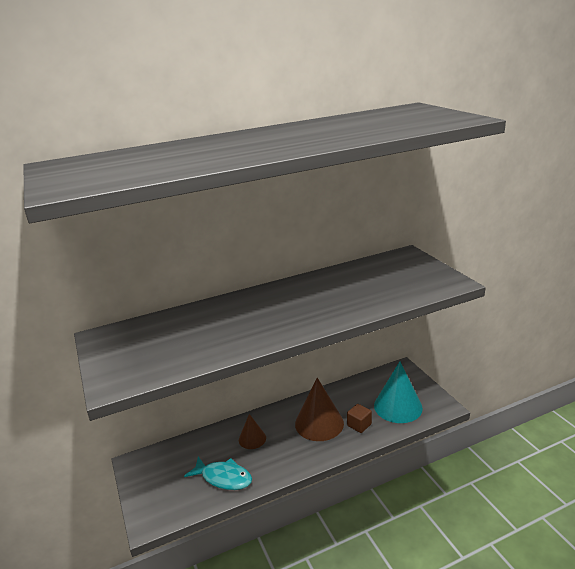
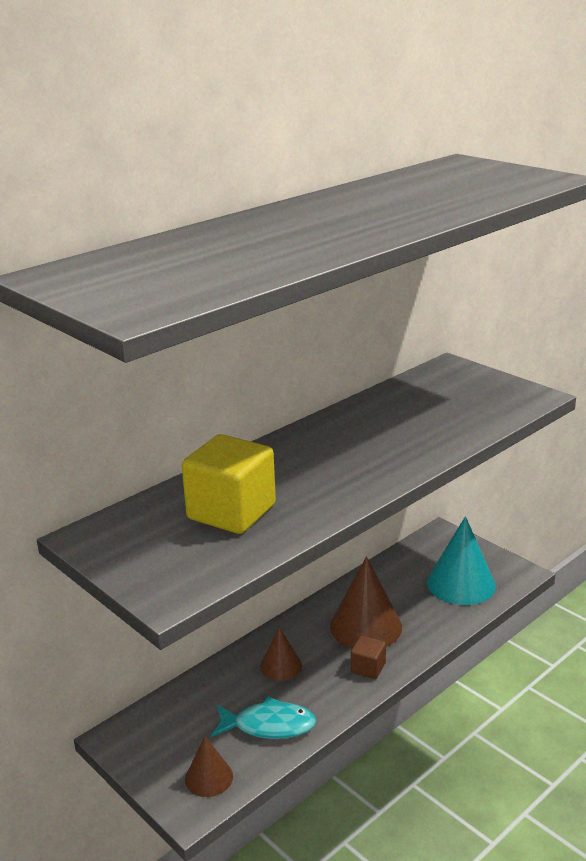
camera: 20 degrees left, 0 degrees up
brown cube [347,404,372,433] -> brown cube moved to [351,635,386,679]
none -> yellow cube [182,434,276,534]
none -> brown cone [185,736,233,797]

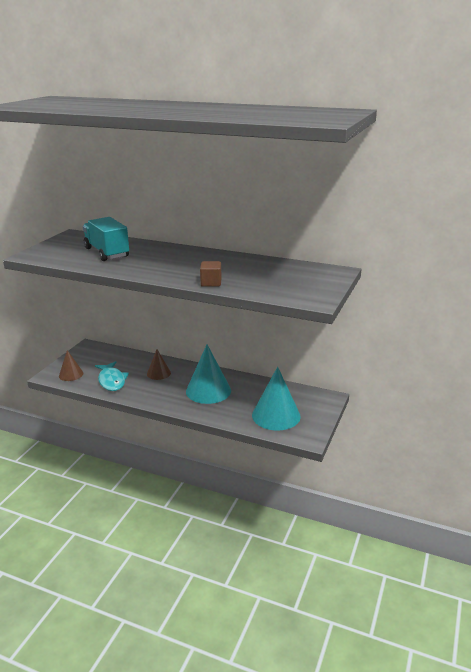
camera: 65 degrees right, 0 degrees up
yellow cube [182,434,276,534] -> turquoise truck [83,217,129,261]
brown cone [330,556,402,648] -> turquoise cone [186,345,231,404]
brown cube [351,635,386,679] -> brown cube moved to [200,261,221,287]

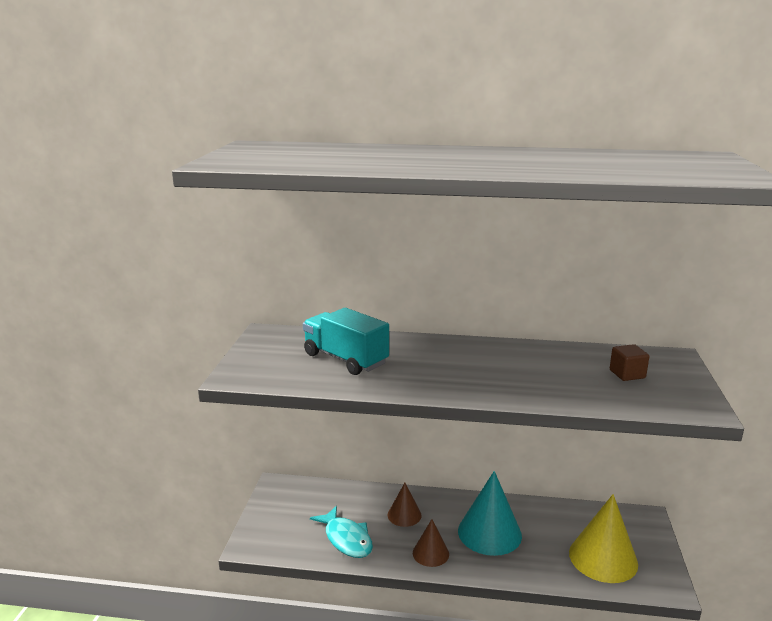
camera: 15 degrees left, 5 degrees down
brown cone [59,350,83,381] -> brown cone moved to [413,519,449,567]
brown cube [200,261,221,287] -> brown cube moved to [610,344,649,381]
turquoise cone [252,367,301,430] -> yellow cone [569,494,638,583]

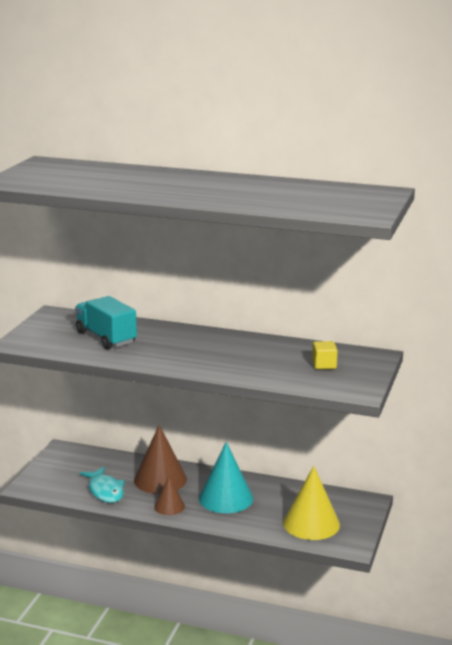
camera: 10 degrees right, 0 degrees up
brown cone [388,483,421,527] -> brown cone [134,425,187,494], size x1.80
brown cube [610,344,649,381] -> yellow cube [312,341,338,369]

